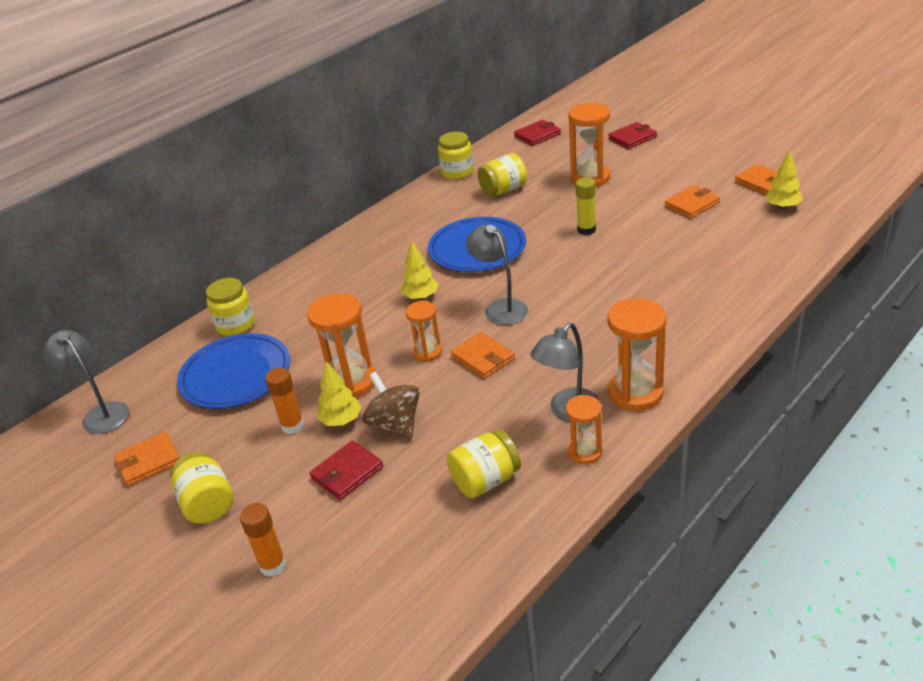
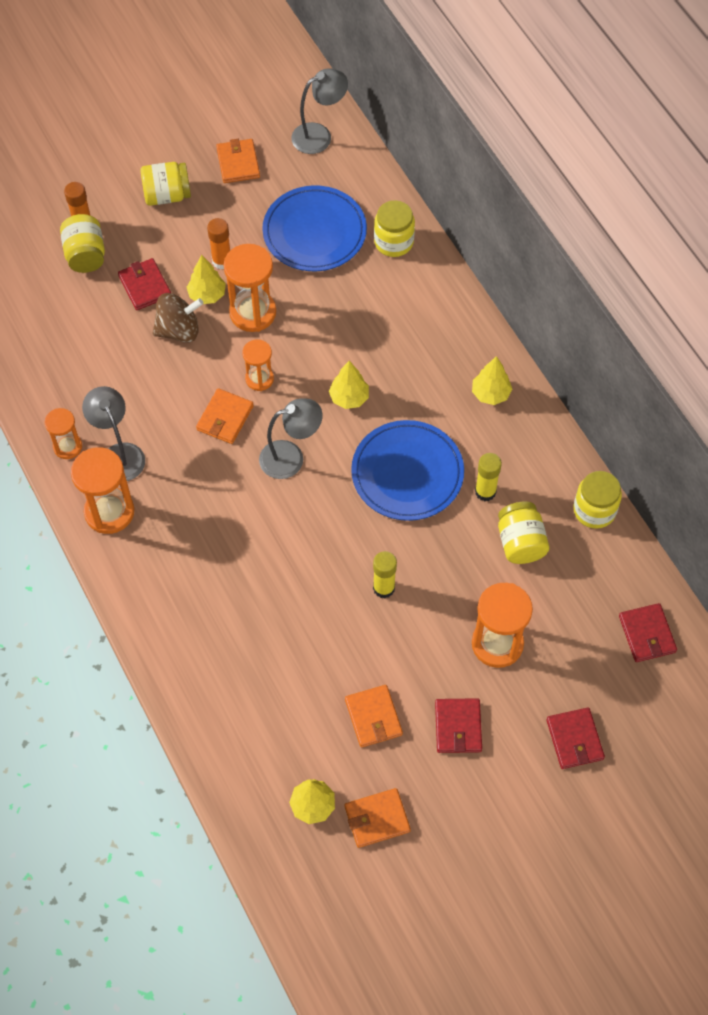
camera: 105 degrees right, 25 degrees up
yellow jar [447,430,521,498] -> yellow jar moved to [60,214,105,273]
orange wallet [451,332,515,379] -> orange wallet turned 45 degrees counterclockwise [196,388,254,444]
none -> red wallet [435,698,482,753]
none -> yellow tree [472,356,512,405]
none -> yellow glue stick [475,453,502,501]

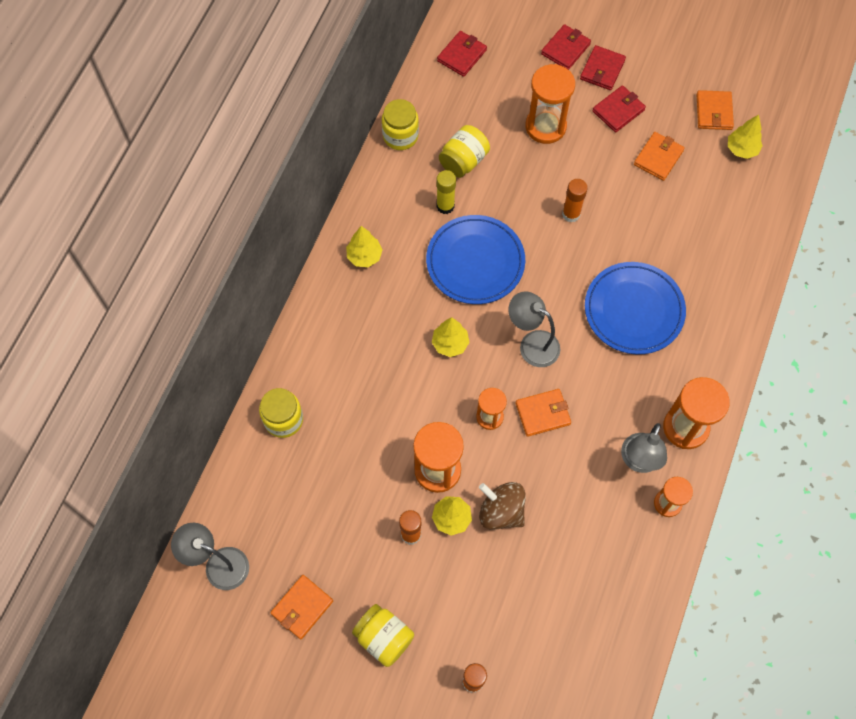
camera: 130 degrees left, 5 degrees up
yellow jar [60,214,105,273] -> none
red wallet [118,258,171,310] -> red wallet moved to [580,45,626,90]
blue plate [262,185,367,271] -> blue plate moved to [585,262,686,354]
orange wallet [345,788,411,848] -> orange wallet turned 60 degrees clockwise [697,90,734,130]
yellow glue stick [373,551,397,598] -> orange glue stick [562,179,588,223]

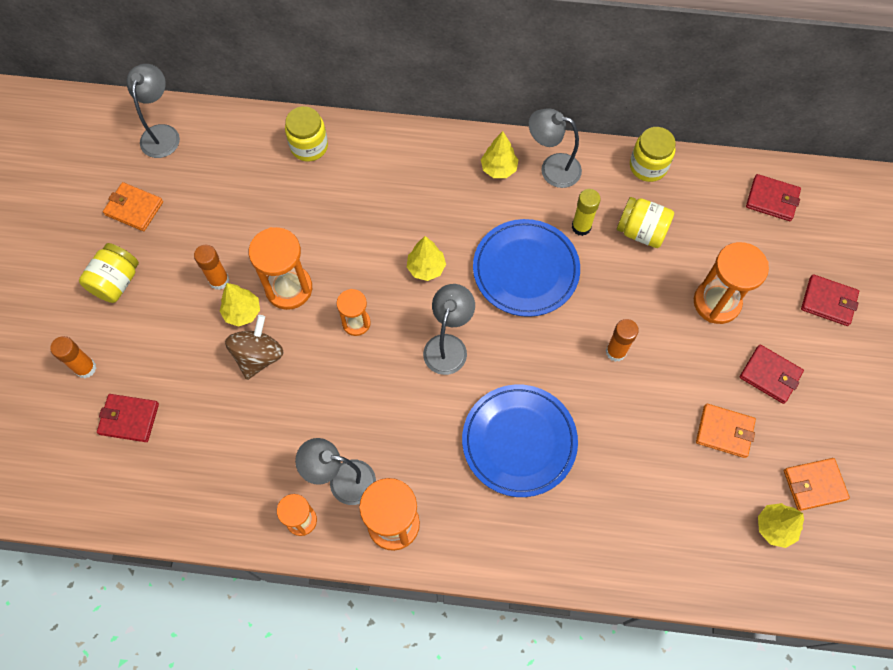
camera: 75 degrees right, 0 degrees up
orange wallet [515,389,571,437] -> none
red wallet [580,45,626,90] -> red wallet moved to [97,394,159,442]
none -> grey lamp [529,108,582,188]

